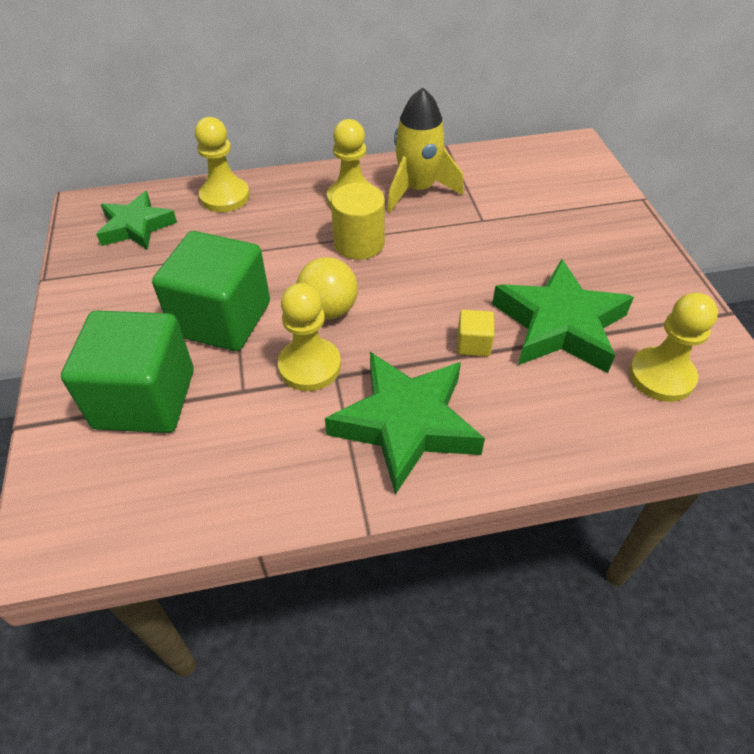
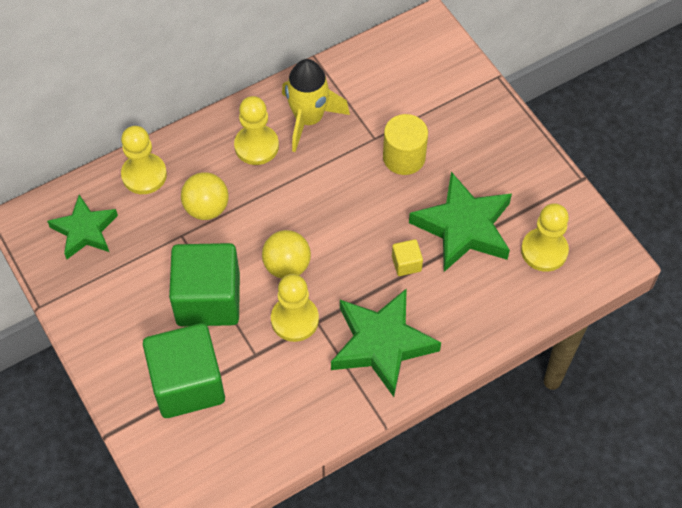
camera: 20 degrees left, 10 degrees up
yellow cylinder [331,183,385,260] -> yellow cylinder moved to [383,114,428,175]
none -> yellow ball [181,172,229,220]

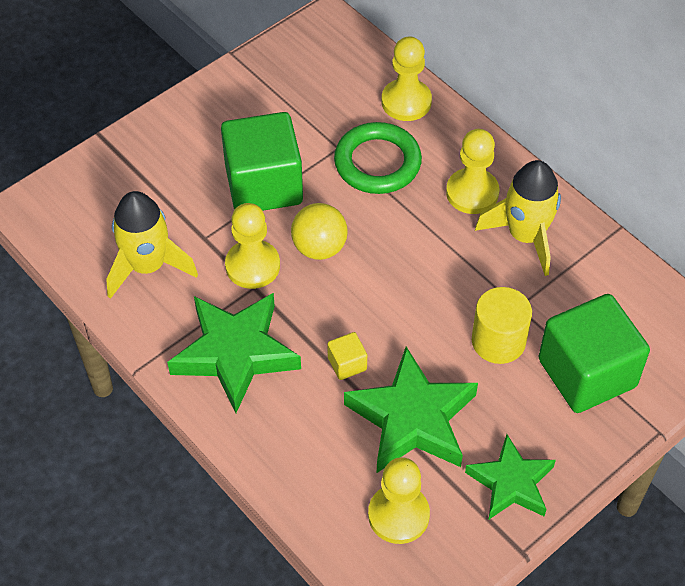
camera: 80 degrees right, 5 degrees down
green star [47,195,118,259] -> green star moved to [465,434,556,519]
green cube [143,323,225,418] -> green cube moved to [538,294,650,413]
yellow ball [181,172,229,220] -> green ring [334,122,422,194]
none -> yellow rocket [106,191,198,299]

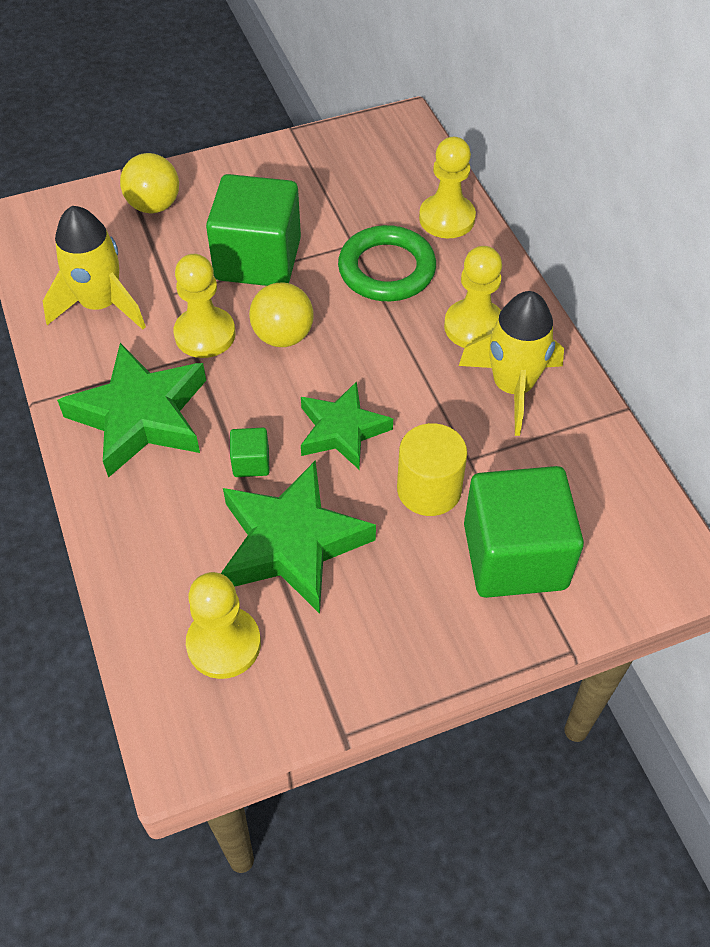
camera: 20 degrees right, 0 degrees up
yellow cube [327,332,367,380] -> green cube [230,428,270,477]
green star [465,434,556,519] -> green star moved to [301,381,393,469]
none -> yellow ball [120,153,179,213]

